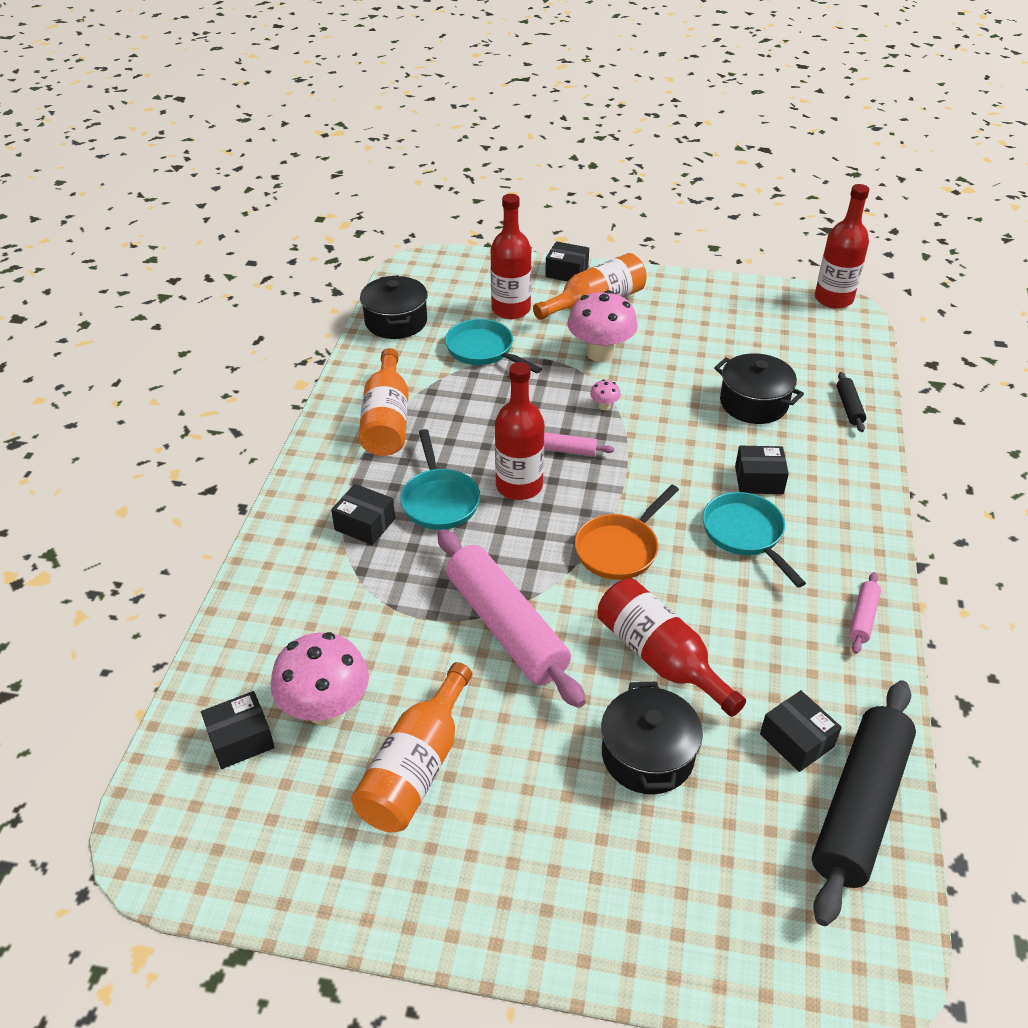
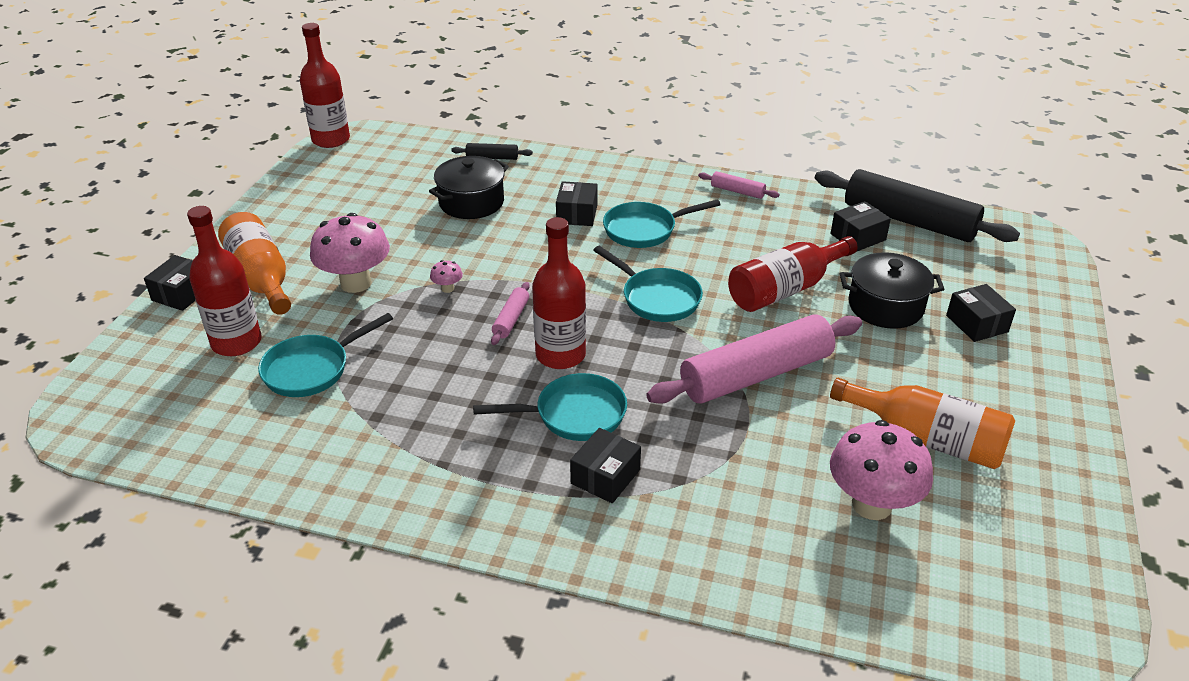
camera: 85 degrees left, 5 degrees down
black box [201,691,275,769] -> black box moved to [946,284,1016,342]
orange bottle [358,348,409,456] -> none
black pot [360,275,428,339] -> none
orange pan [575,484,679,580] -> turquoise pan [593,246,703,322]

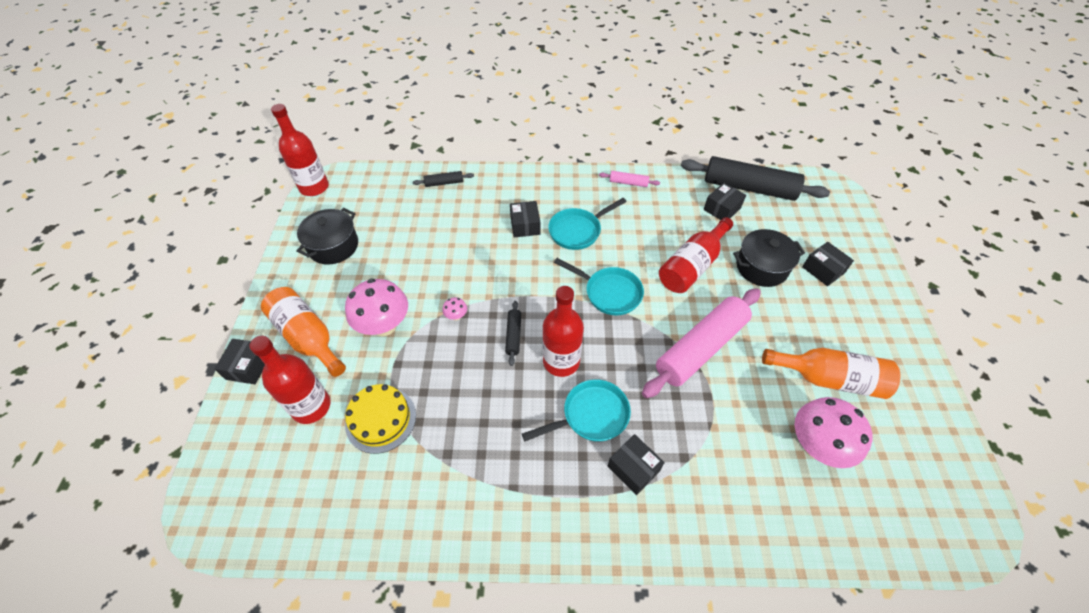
camera: 15 degrees left, 15 degrees up
turquoise pan [258,313,393,397] -> yellow cake [345,384,416,454]
black pot [429,156,509,219] -> black pot moved to [296,208,358,265]
pink rolling pin [491,282,530,345] -> black rolling pin [505,301,521,366]
black box [570,428,641,503] -> black box turned 60 degrees counterclockwise [608,434,665,495]

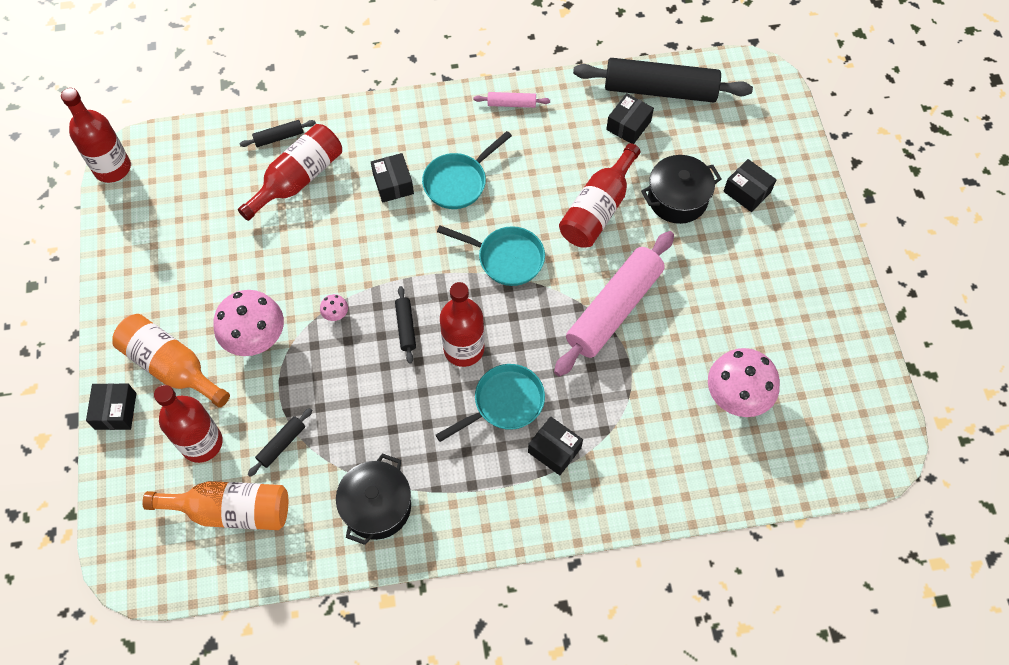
camera: 10 degrees left, 10 degrees up
black pot [296,208,358,265] -> black pot moved to [336,453,411,545]
yellow cake [345,384,416,454] -> black rolling pin [248,408,312,477]
orange bottle [762,348,900,399] -> orange bottle moved to [142,481,288,530]
none -> red bottle [238,124,342,221]

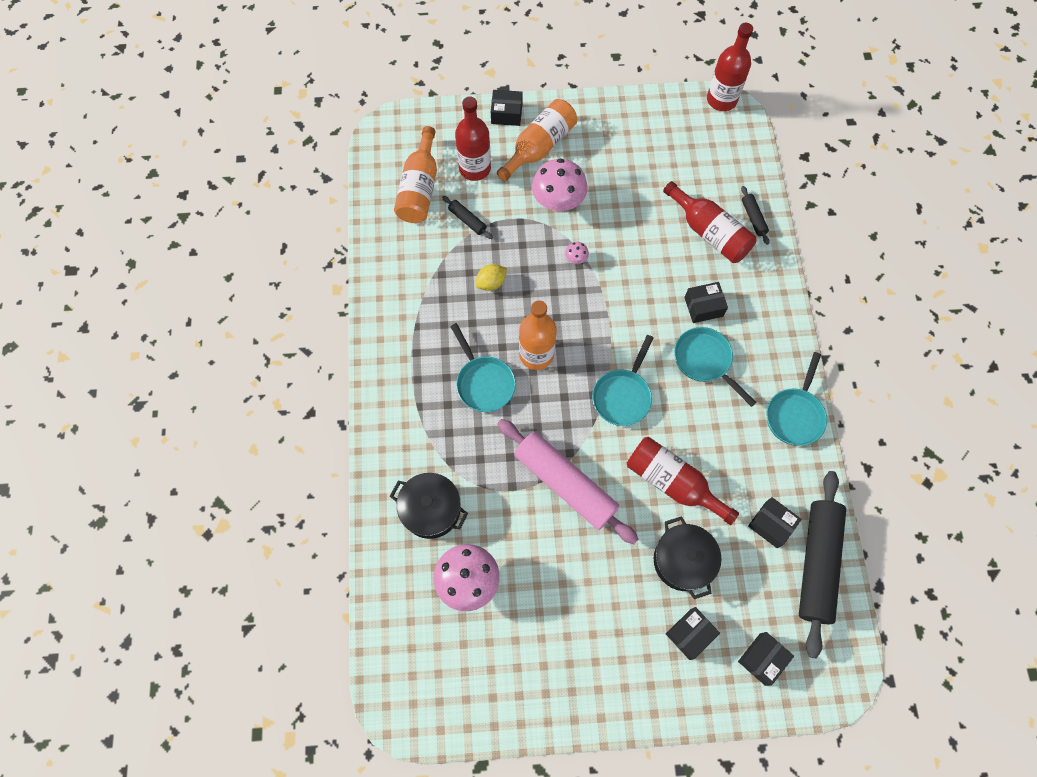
camera: 95 degrees right, 5 degrees up
black pot [336,453,411,545] -> black pot moved to [390,473,468,539]
black rolling pin [395,286,416,364] -> none
red bottle [440,282,484,367] -> orange bottle [519,300,557,370]
pink rolling pin [473,92,550,108] -> turquoise pan [767,352,827,446]
black box [528,416,583,475] -> black box moved to [738,632,794,686]
none -> yellow lemon [475,264,507,291]

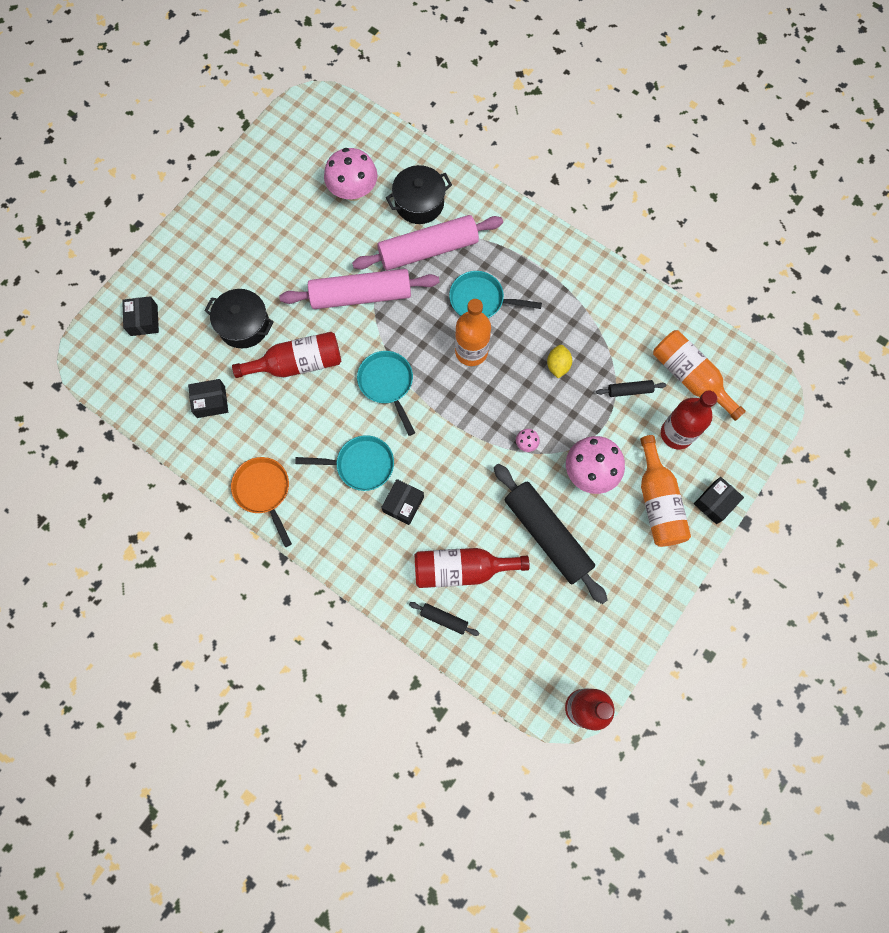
camera: 130 degrees right, 5 degrees up
black box [666,607,720,660] -> none
turquoise pan [767,352,827,446] -> orange pan [231,457,292,547]
black rolling pin [799,471,846,658] -> black rolling pin moved to [494,464,608,604]
none -> pink rolling pin [352,215,503,270]

